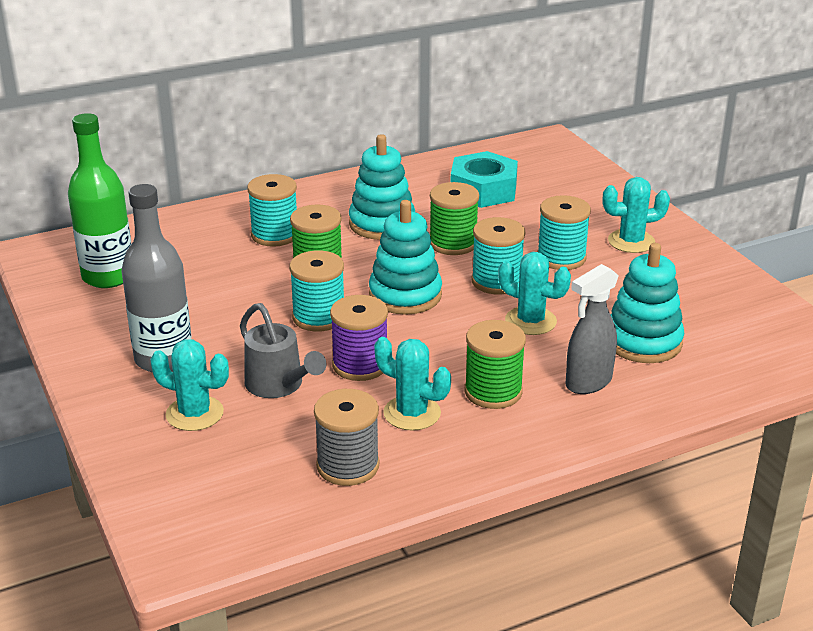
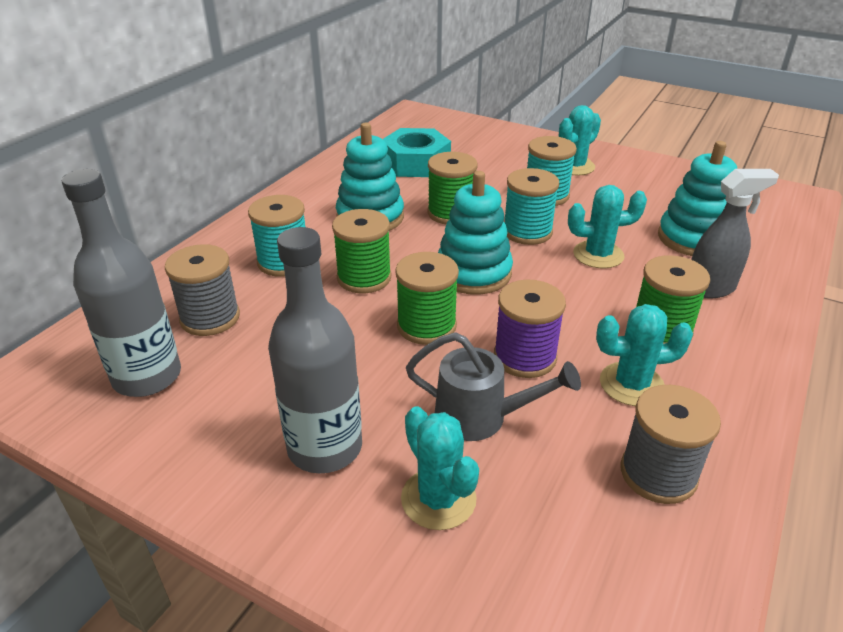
camera: 35 degrees left, 5 degrees up
green bottle [68,113,132,288] -> grey bottle [62,169,181,397]
turquoise cactus [150,339,229,431] -> turquoise cactus turned 75 degrees clockwise [401,406,479,530]
turquoise spool [289,250,344,332] -> green spool [395,252,459,345]
grey spray bottle [566,264,619,394] -> grey spray bottle turned 120 degrees counterclockwise [691,169,779,298]
none -> grey spool [165,244,240,336]

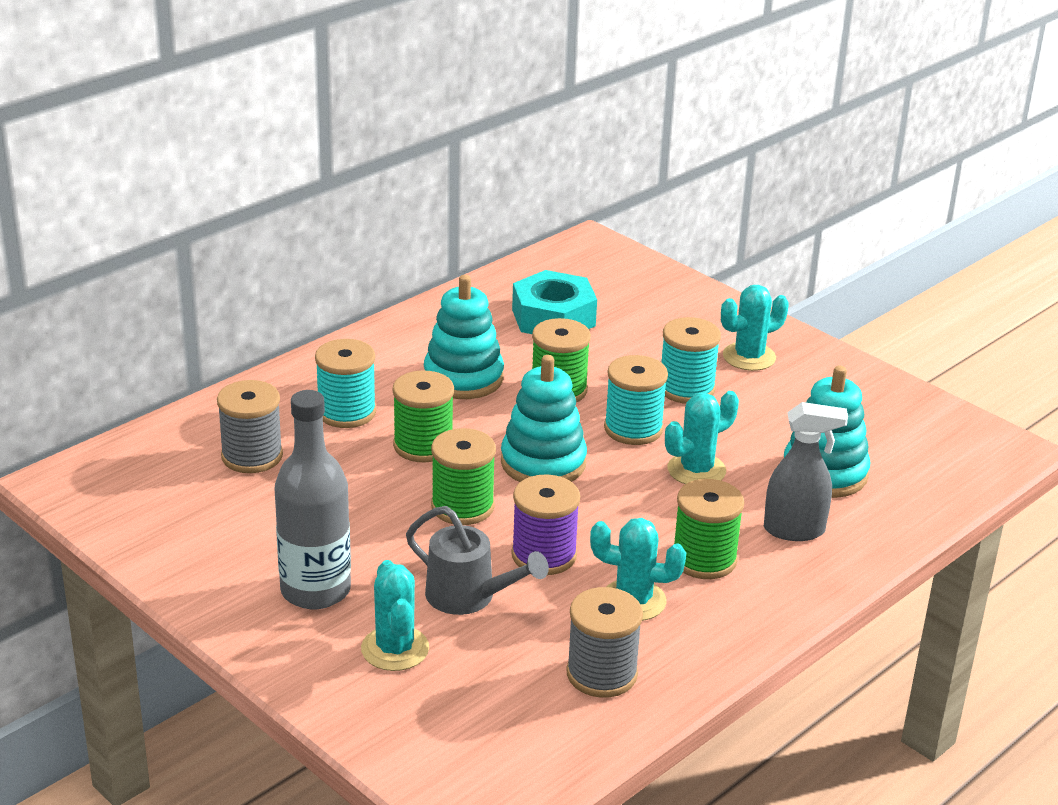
camera: 15 degrees right, 5 degrees down
grey bottle [62,169,181,397] -> none
turquoise cactus [568,185,647,268] -> turquoise cactus turned 45 degrees counterclockwise [665,391,739,484]

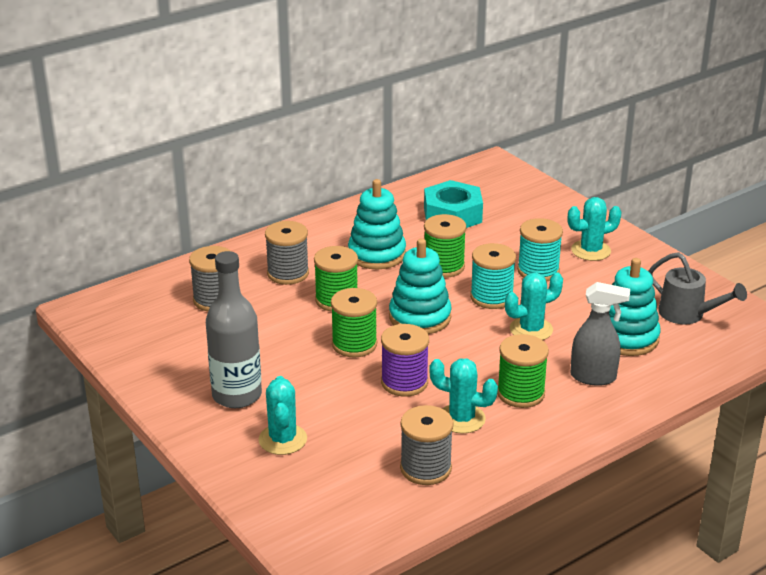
camera: 10 degrees right, 0 degrees up
turquoise spool [315,339,376,428] -> grey spool [265,221,309,285]
grey watering can [406,506,549,615] -> grey watering can moved to [648,252,747,324]

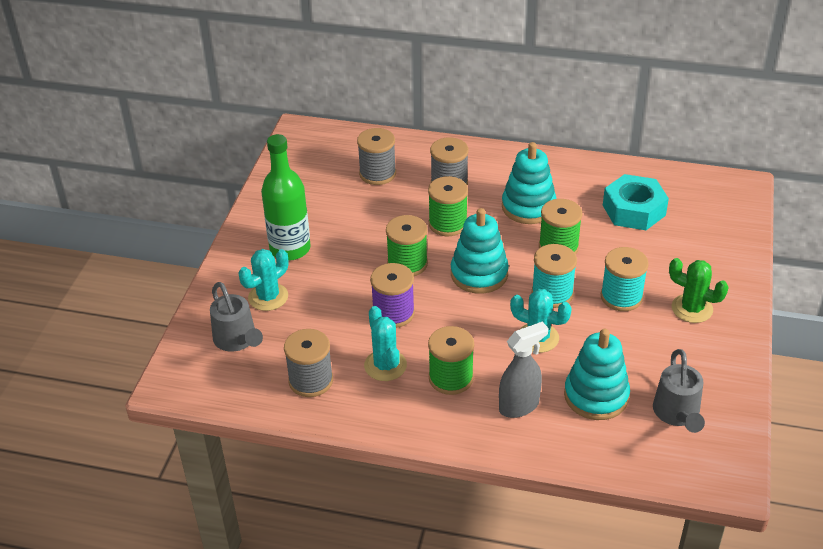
camera: 50 degrees right, 10 degrees up
grey bottle [206,251,262,408] -> green bottle [261,134,311,261]
turquoise cactus [568,197,622,261] -> green cactus [669,258,729,323]
grey spray bottle [571,282,630,386] -> grey spray bottle turned 90 degrees counterclockwise [499,322,548,418]
none -> grey watering can [210,282,263,352]

